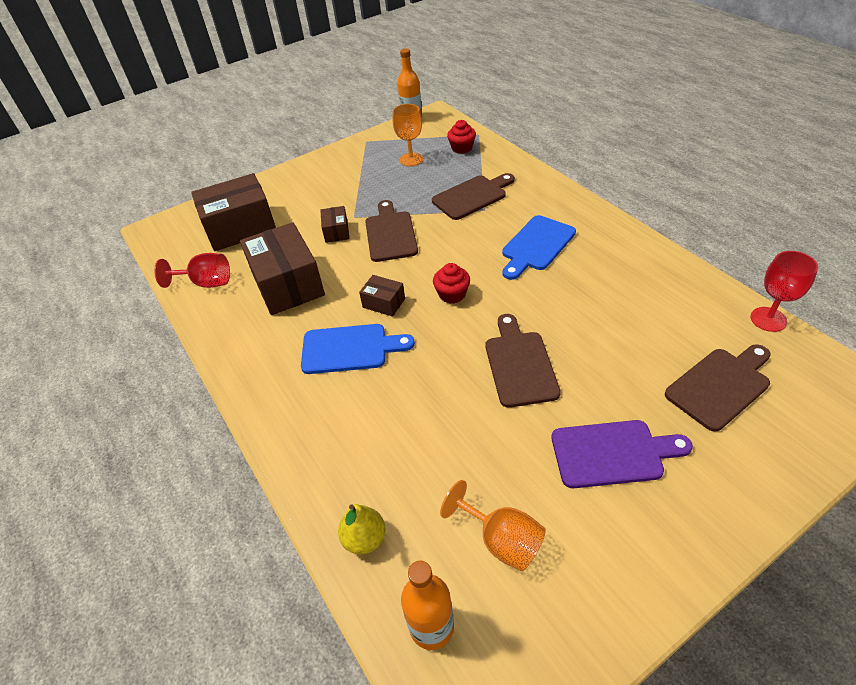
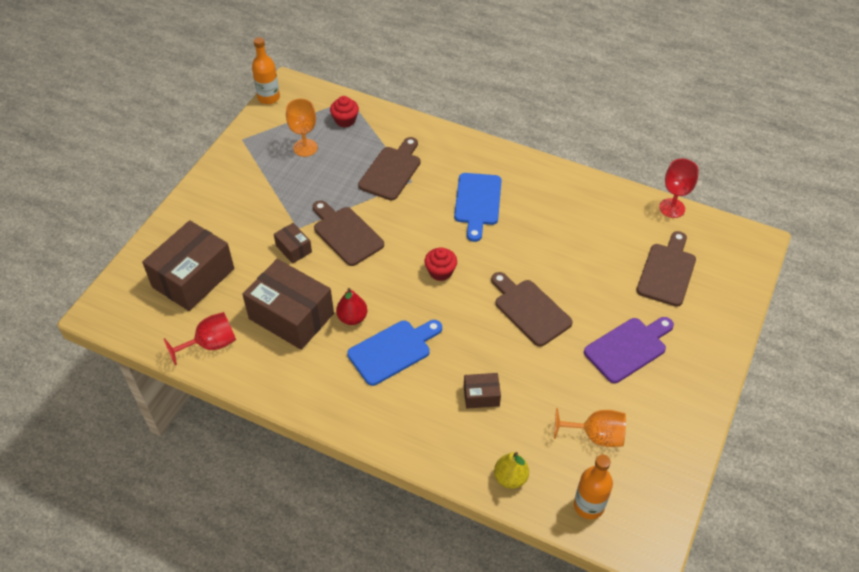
camera: 35 degrees left, 5 degrees up
brown box [359,275,405,317] -> brown box moved to [464,373,501,409]
none -> red pear [336,288,368,325]

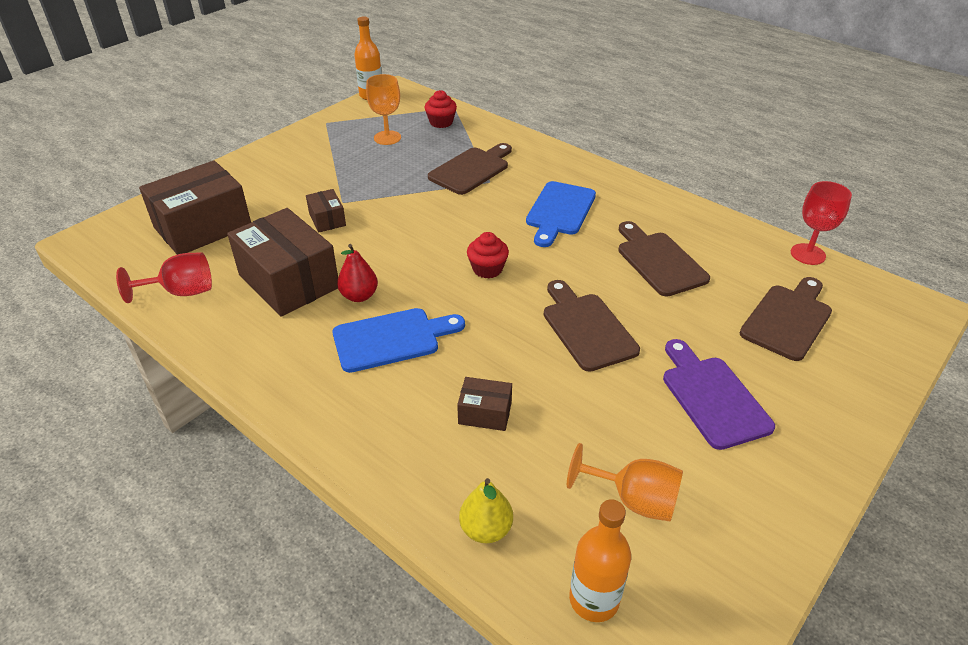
camera: 15 degrees right, 10 degrees down
brown cutting board [313,200,384,266] -> brown cutting board moved to [618,221,710,297]
purple cutting board [584,317,674,383] -> purple cutting board turned 90 degrees counterclockwise [663,339,775,450]

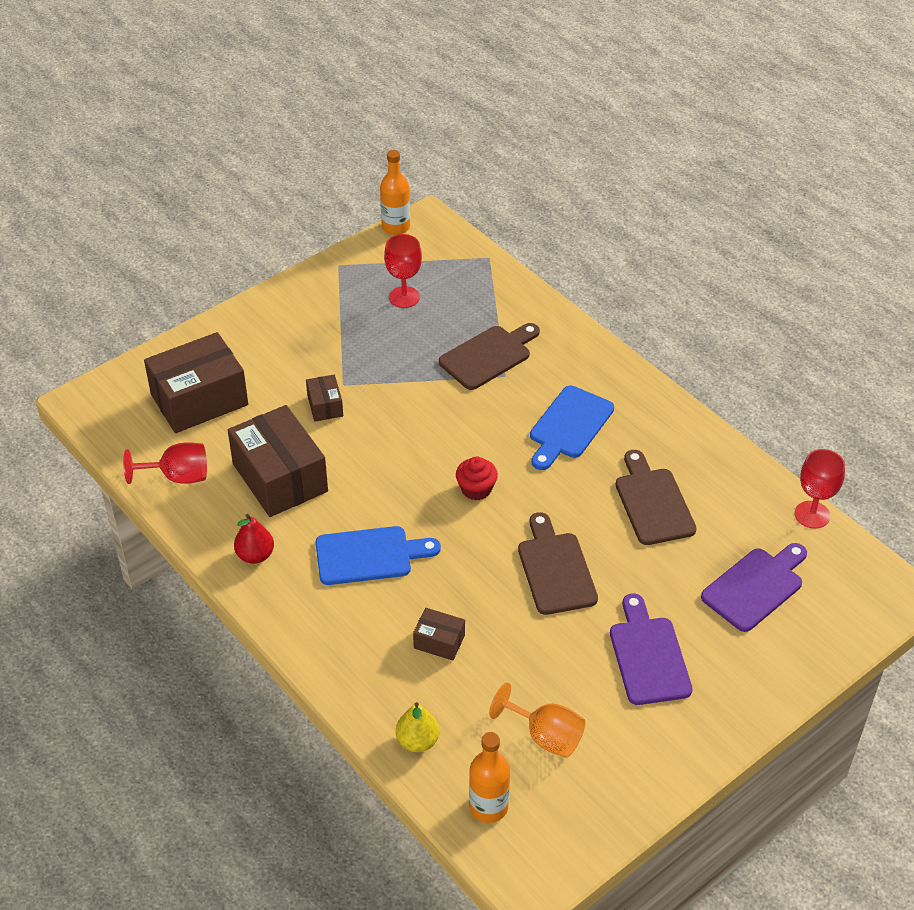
camera: 10 degrees right, 5 degrees up
red pear [337,244,378,302] -> red pear moved to [234,514,274,564]
orange goblet [366,74,401,145] -> red goblet [384,234,422,308]
red cupcake [424,90,457,128] -> none
brown cutting board [740,277,832,361] -> purple cutting board [701,543,807,632]

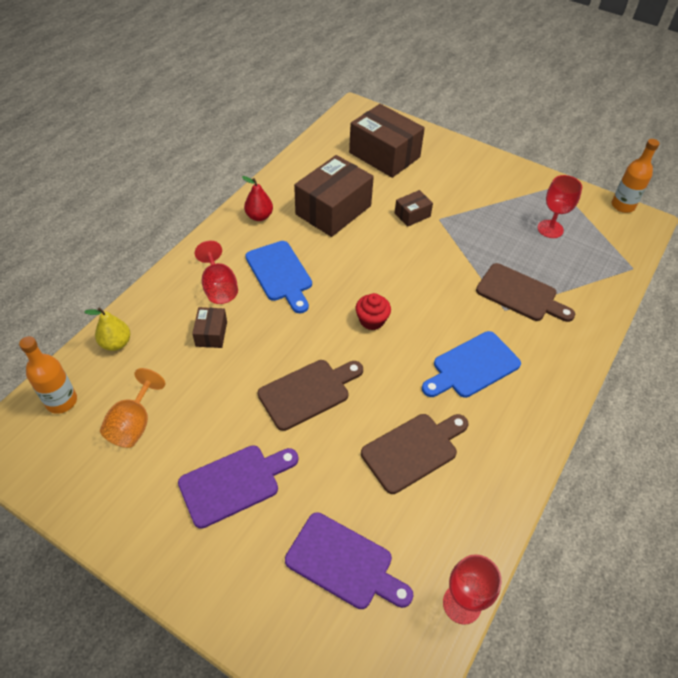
camera: 70 degrees right, 5 degrees up
red goblet [123,442,207,484] -> red goblet moved to [195,241,238,304]
blue cutting board [530,386,614,470] -> blue cutting board turned 45 degrees counterclockwise [422,331,521,398]

